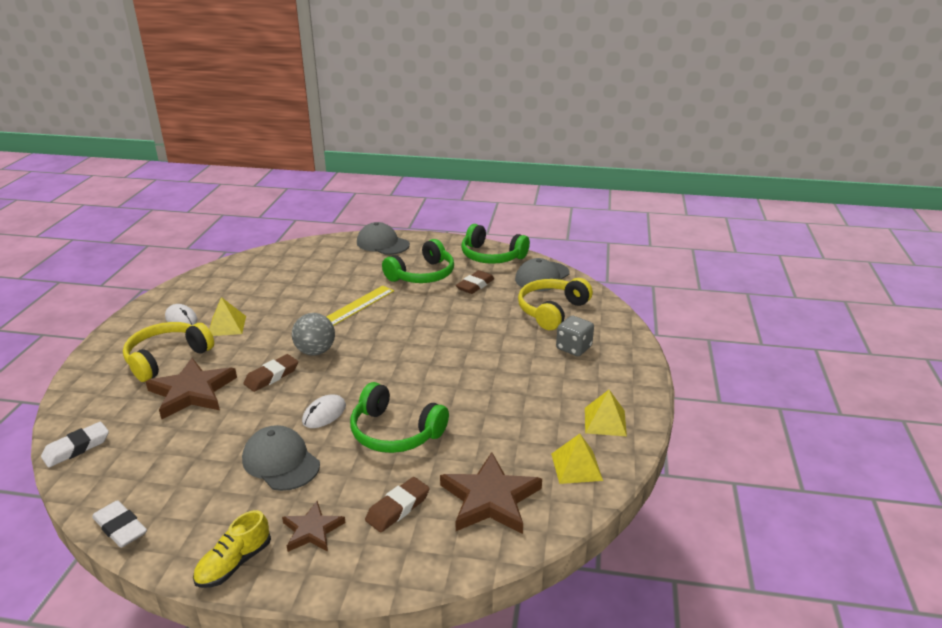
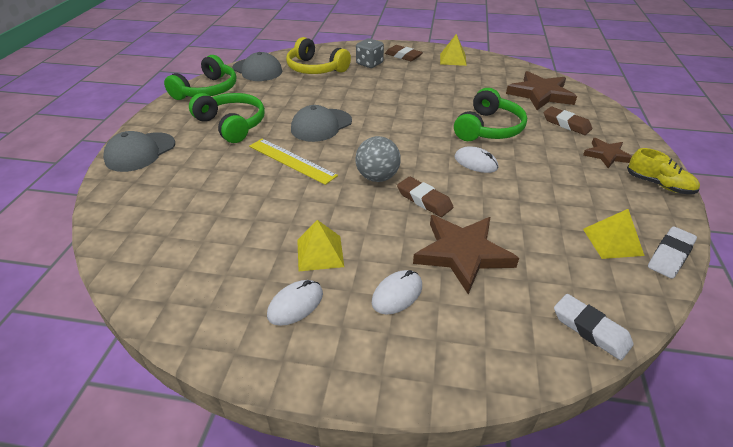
camera: 90 degrees left, 10 degrees up
yellow headphones [123,322,214,382] -> white mouse [372,270,422,315]
grey cap [242,425,320,491] -> grey cap moved to [291,105,352,142]
brown eraser [456,270,495,294] -> brown eraser moved to [385,45,423,61]
yellow pyramid [551,434,603,484] -> yellow pyramid moved to [583,209,645,259]

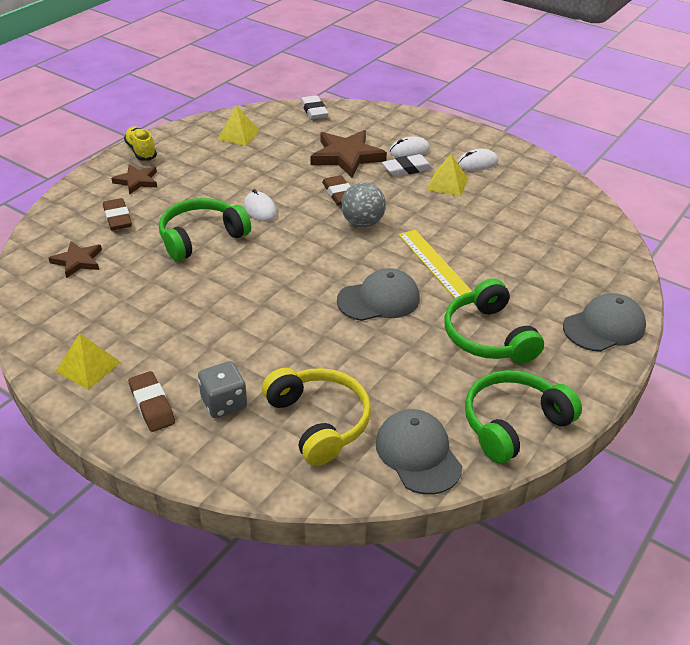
camera: 155 degrees left, 0 degrees up
brown star [506,71,577,110] -> brown star [49,241,102,278], size x0.58
white eraser [648,226,697,279] -> white eraser moved to [382,154,433,177]

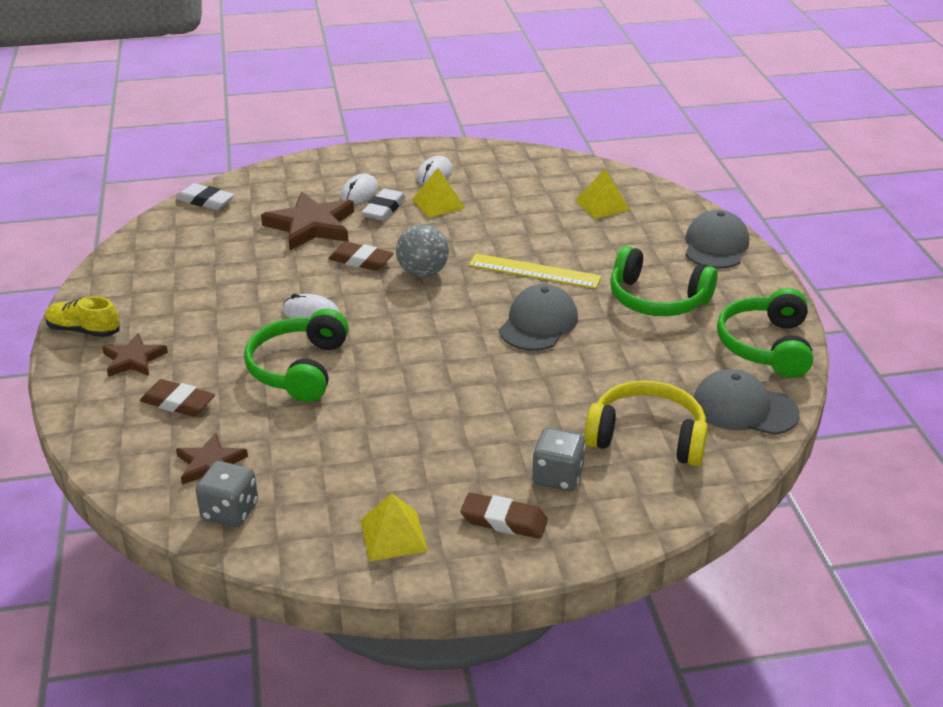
camera: 45 degrees left, 5 degrees down
yellow pyramid [217,105,260,146] -> yellow pyramid moved to [575,169,630,219]
none -> grey dice [195,461,258,527]

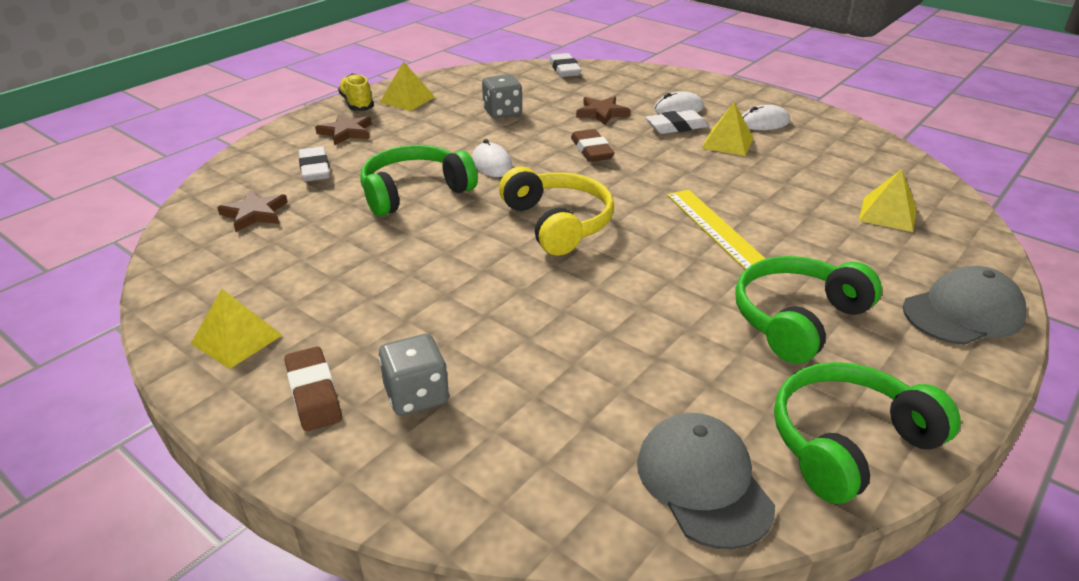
camera: 50 degrees right, 0 degrees up
brown eraser [140,379,215,417] -> white eraser [298,146,330,181]
grey dice [195,461,258,527] -> grey dice moved to [482,74,522,119]
brown star [261,192,354,250] -> brown star [576,96,630,126], size x0.58
grey ball [396,224,449,277] -> none
grey cap [499,284,578,351] -> none
yellow headphones [584,380,708,466] -> yellow headphones moved to [499,167,614,256]
green headphones [610,246,718,316] -> green headphones turned 60 degrees clockwise [735,256,882,364]
none -> yellow pyramid [380,61,435,111]

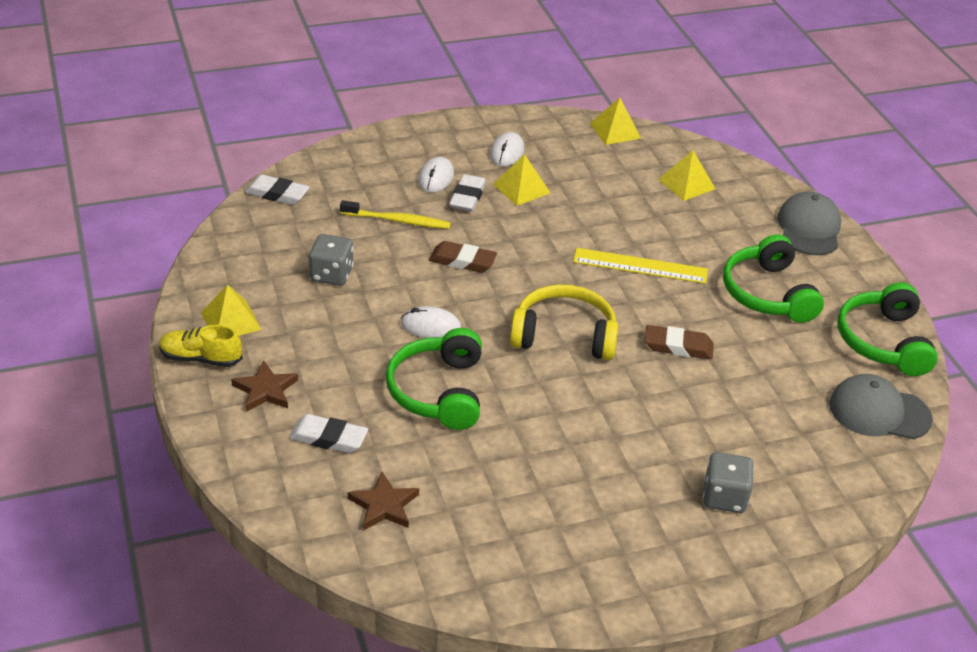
camera: 60 degrees left, 5 degrees up
yellow pyramid [191,289,282,369] -> yellow pyramid moved to [590,98,641,145]
brown eraser [284,346,342,431] -> brown eraser moved to [645,325,714,359]
brown star [576,96,630,126] -> yellow toothbrush [340,200,451,229]

